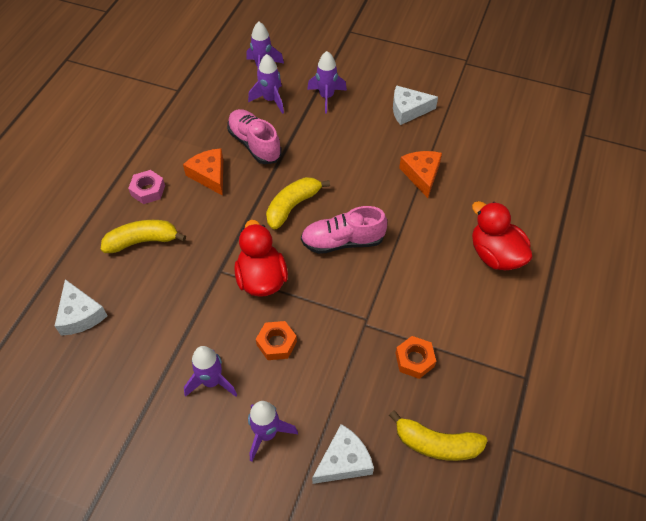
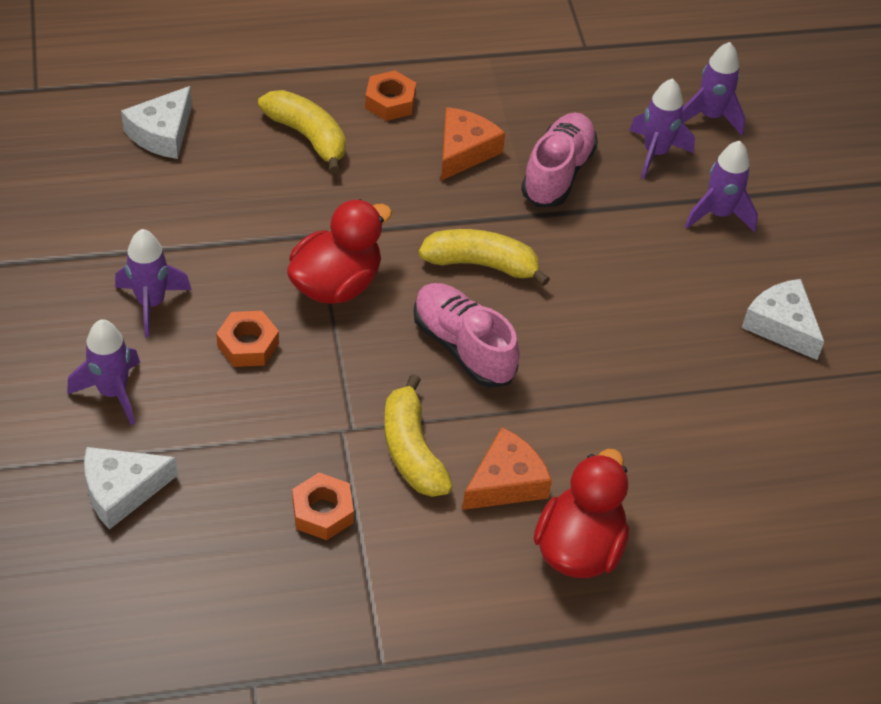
camera: 55 degrees right, 5 degrees down
pink nut [128,170,165,204] -> orange nut [365,70,416,121]
white cheese [312,424,374,484] -> white cheese turned 135 degrees clockwise [84,447,178,530]
yellow banana [389,410,488,461] -> yellow banana moved to [384,374,453,497]
orange cheese [399,151,442,198] -> orange cheese moved to [462,427,552,510]

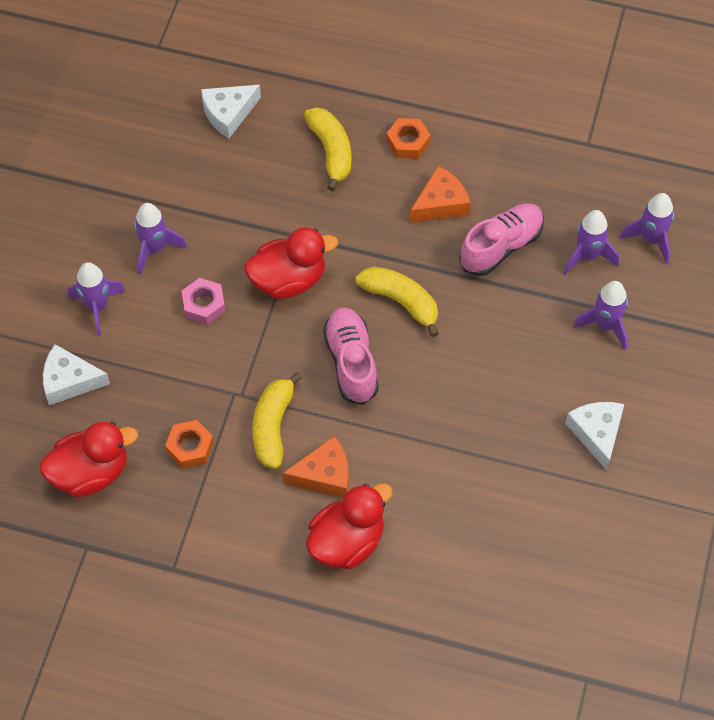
camera: 30 degrees right, 10 degrees up
orange nut [216,311,279,367] -> pink nut [182,278,225,325]
none -> red duck [40,422,138,497]

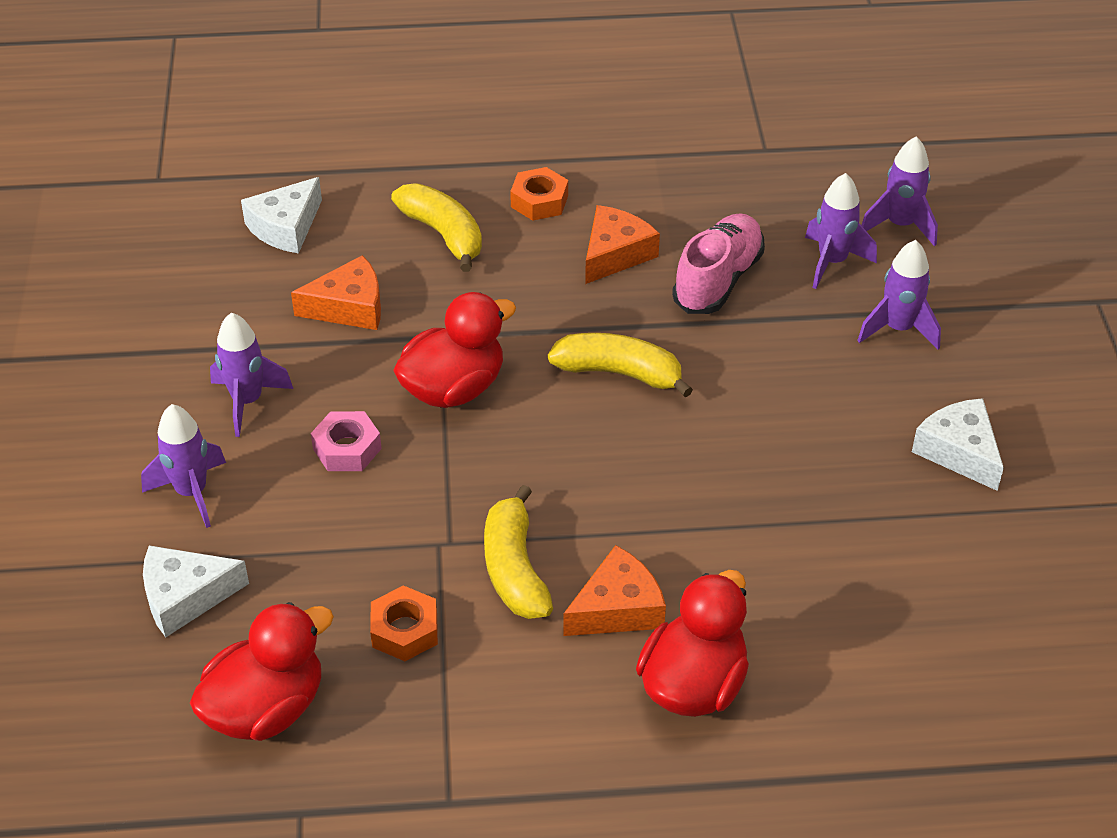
camera: 20 degrees left, 15 degrees down
pink shoe [323,307,379,405] -> none
none -> orange cheese [291,255,381,330]

